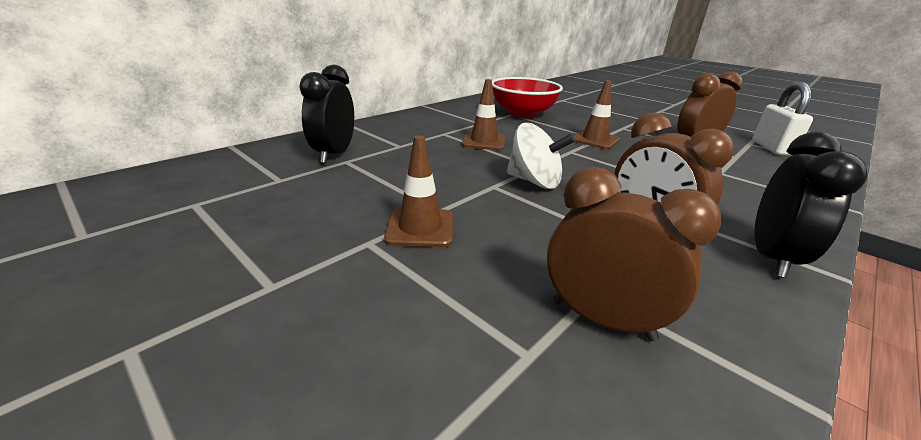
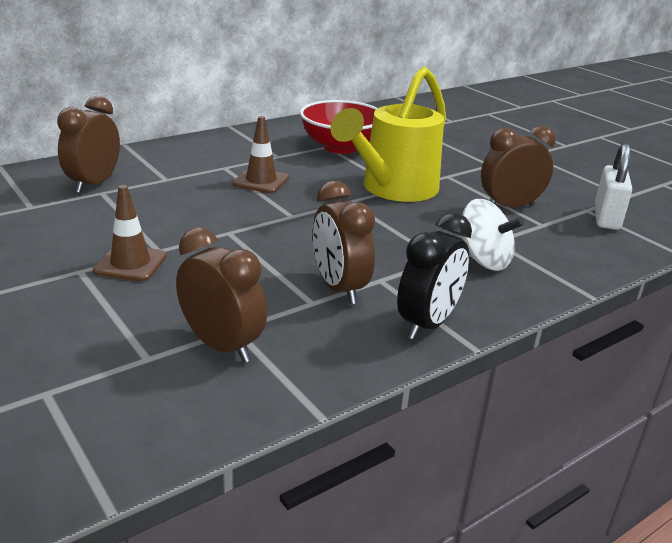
camera: 10 degrees right, 0 degrees up
black clock [299,65,354,164] -> brown clock [57,96,120,193]
white spinning top [507,123,575,189] -> white spinning top moved to [458,199,524,271]
brown traffic cone [574,80,620,149] -> yellow watering can [331,67,446,202]

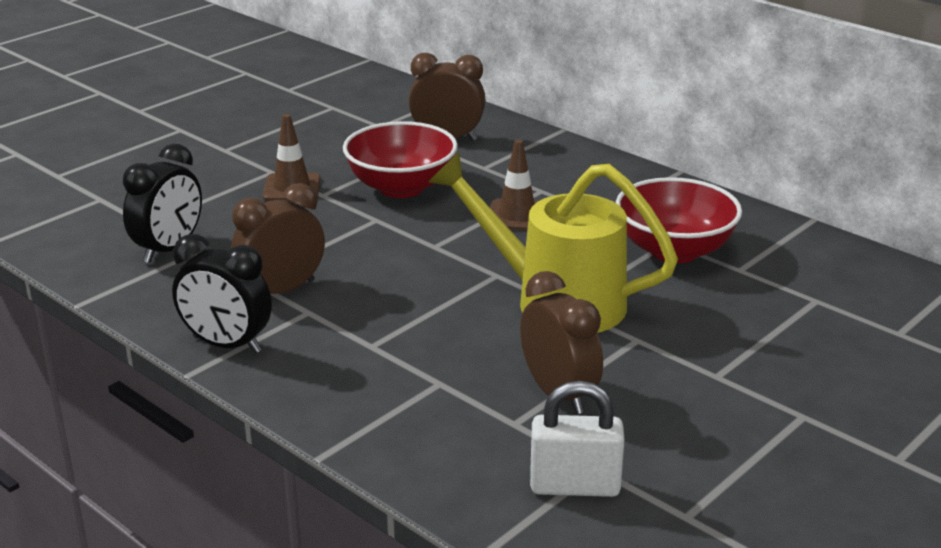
camera: 80 degrees right, 0 degrees up
brown clock [176,227,267,363] -> black clock [123,144,202,263]
white spinning top [458,199,524,271] -> none
none -> red bowl [343,121,458,198]

